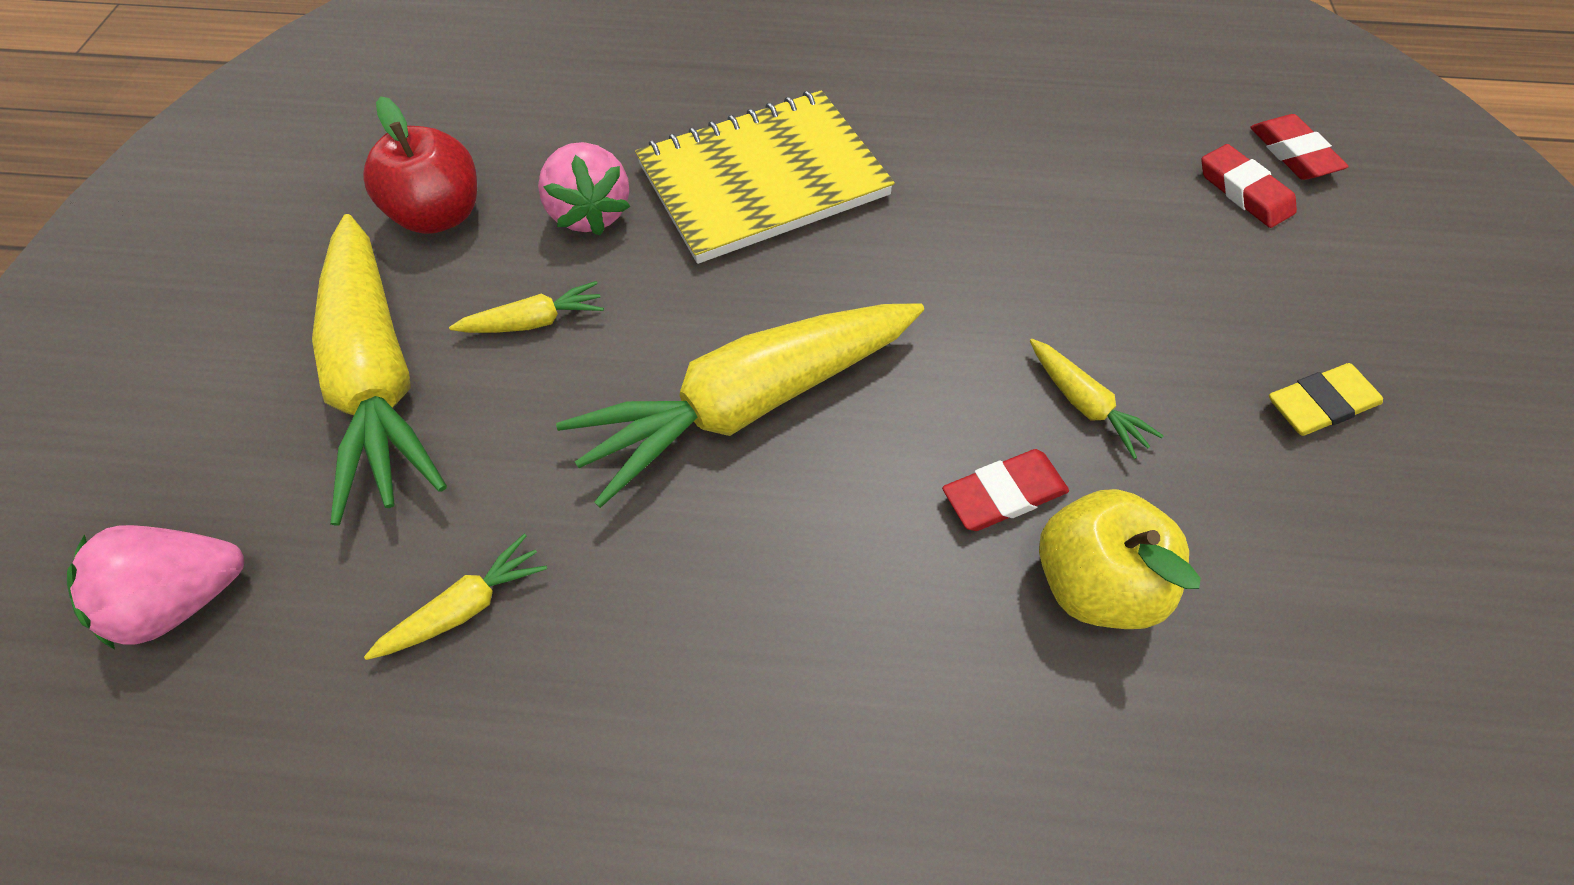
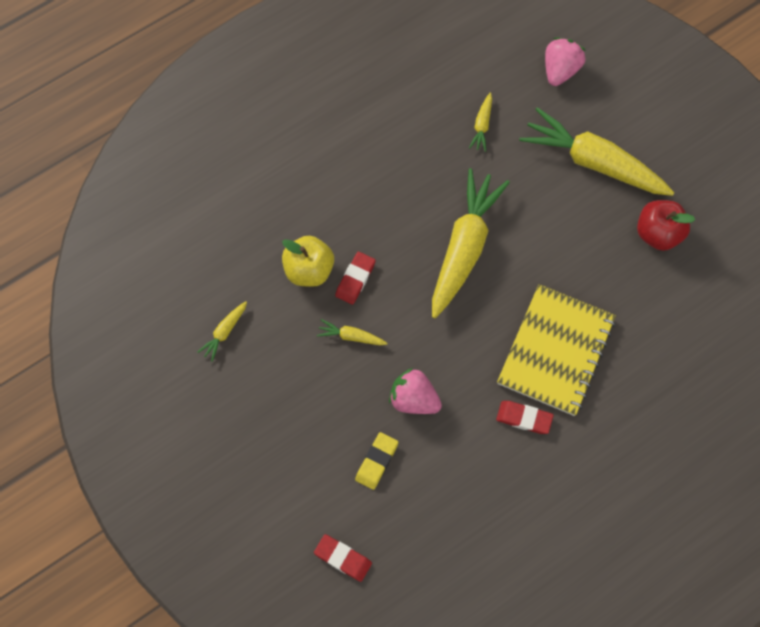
camera: 140 degrees right, 10 degrees up
yellow carrot [449,281,604,333] -> yellow carrot moved to [198,301,247,362]
pink strawberry [538,142,631,236] -> pink strawberry moved to [389,368,442,414]
red eraser [1202,144,1297,228] -> red eraser moved to [496,401,554,434]
yellow eraser [1269,363,1383,436] -> yellow eraser moved to [355,432,398,490]

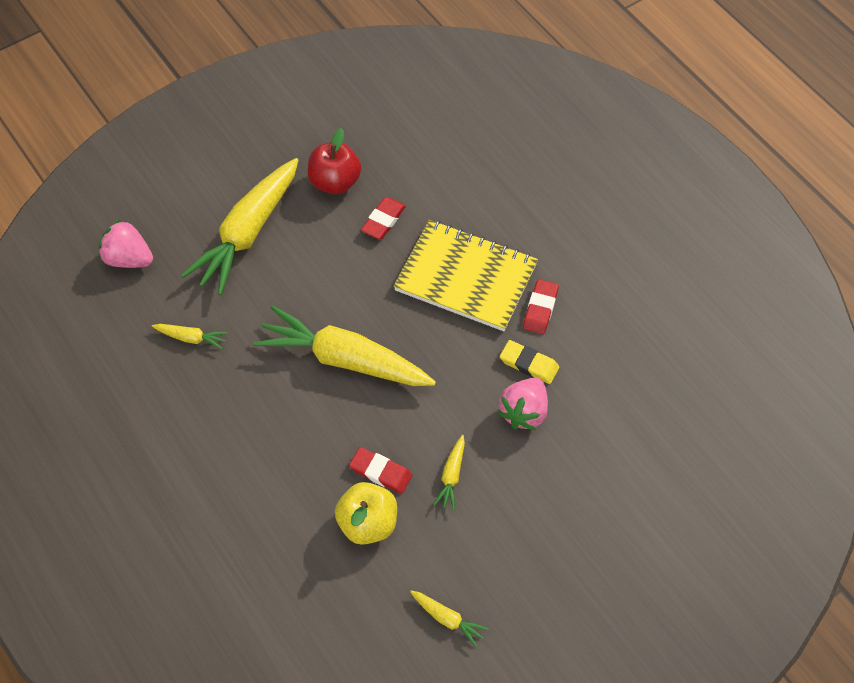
camera: 90 degrees left, 10 degrees down
red eraser [314,534,372,582] -> red eraser moved to [361,197,406,239]
yellow eraser [355,432,398,490] -> yellow eraser moved to [500,340,559,384]

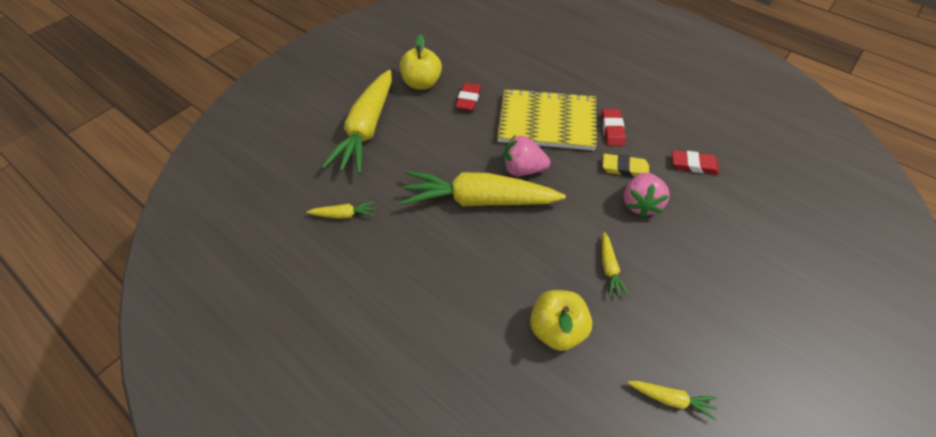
camera: 15 degrees left, 5 degrees down
pink strawberry [99,219,153,268] -> pink strawberry moved to [503,135,550,176]
red apple [308,128,361,194] -> yellow apple [400,34,442,90]
red eraser [349,447,412,494] -> red eraser moved to [672,150,719,174]

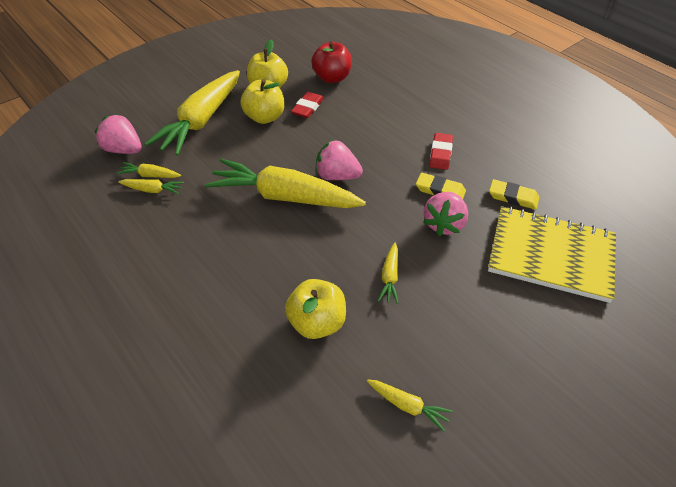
camera: 10 degrees right, 5 degrees down
yellow notebook [497,88,597,150] -> yellow notebook moved to [488,206,616,303]
red eraser [672,150,719,174] -> yellow eraser [489,179,539,210]
none -> pink strawberry [95,114,142,154]
none -> yellow carrot [117,162,181,178]
none -> yellow apple [240,79,285,124]
none -> red apple [311,41,352,83]

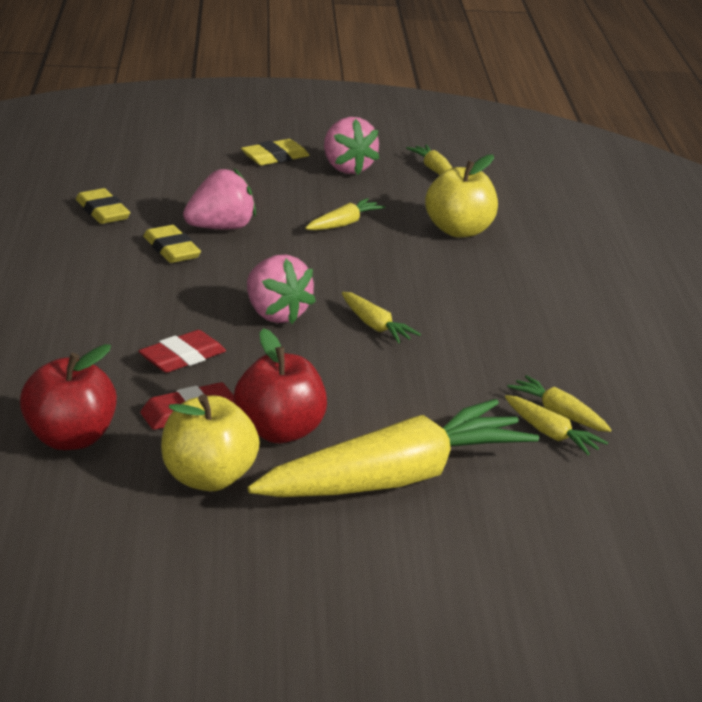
camera: 145 degrees left, 20 degrees down
pink strawberry [95,114,142,154] -> pink strawberry moved to [324,117,379,174]
yellow carrot [205,159,366,208] -> yellow carrot [342,292,421,343], size x0.42
yellow apple [240,79,285,124] -> red apple [233,328,327,443]
red eraser [429,133,453,170] -> red eraser moved to [139,330,226,373]
yellow notebook [488,206,616,303] -> none
none -> yellow eraser [241,139,310,165]

